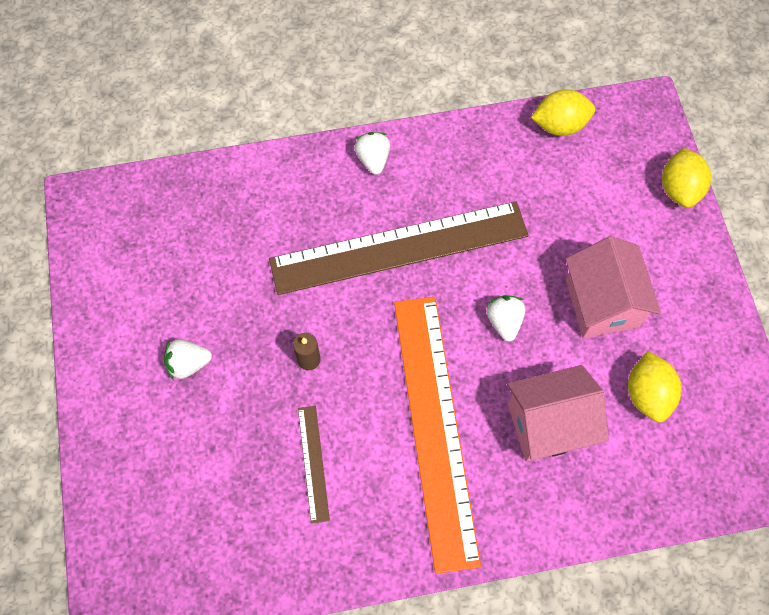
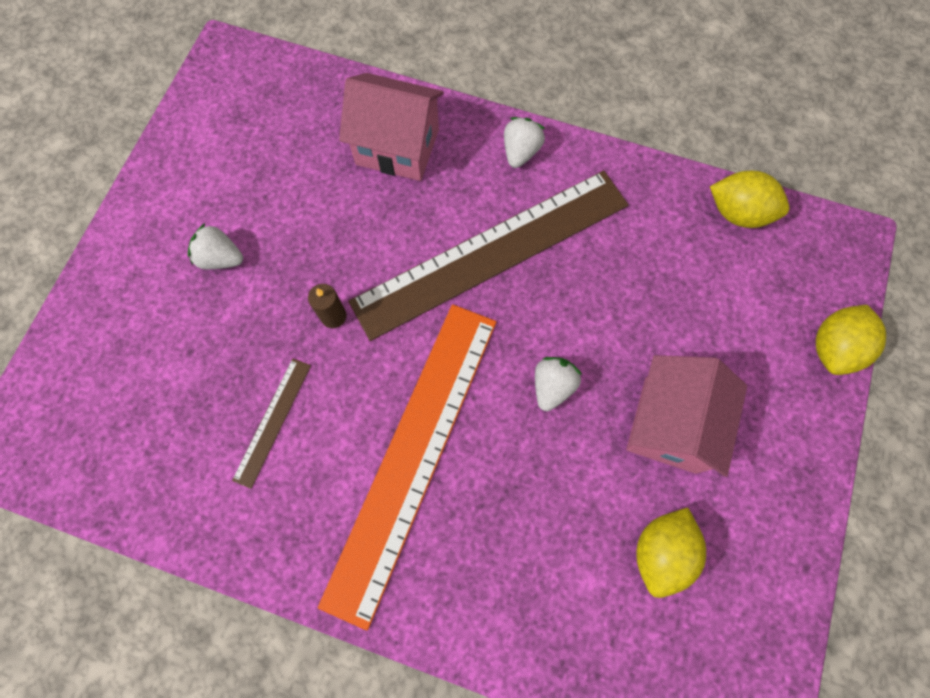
camera: 30 degrees right, 5 degrees up
brown ruler [269,201,529,295] -> brown ruler turned 45 degrees counterclockwise [348,171,628,341]
pink house [507,365,609,462] -> pink house moved to [339,73,444,181]

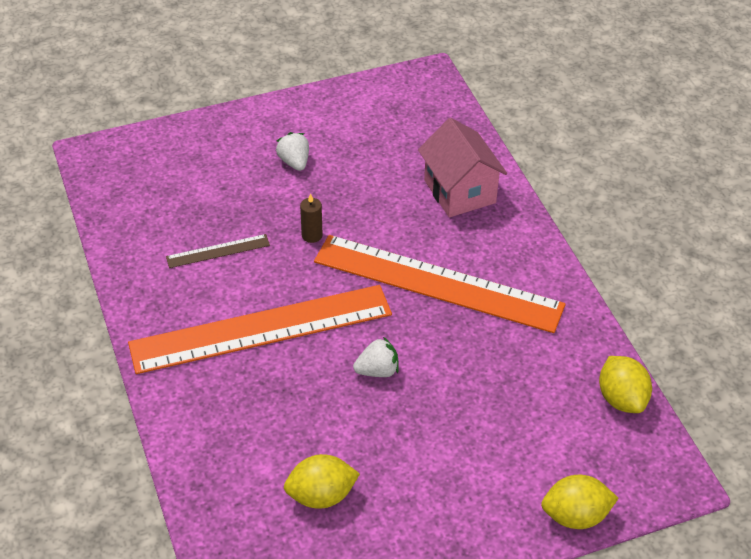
camera: 50 degrees right, 25 degrees down
brown ruler [348,171,628,341] -> orange ruler [314,235,566,333]
white strawberry [504,117,545,168] -> none
pink house [626,355,747,477] -> none

